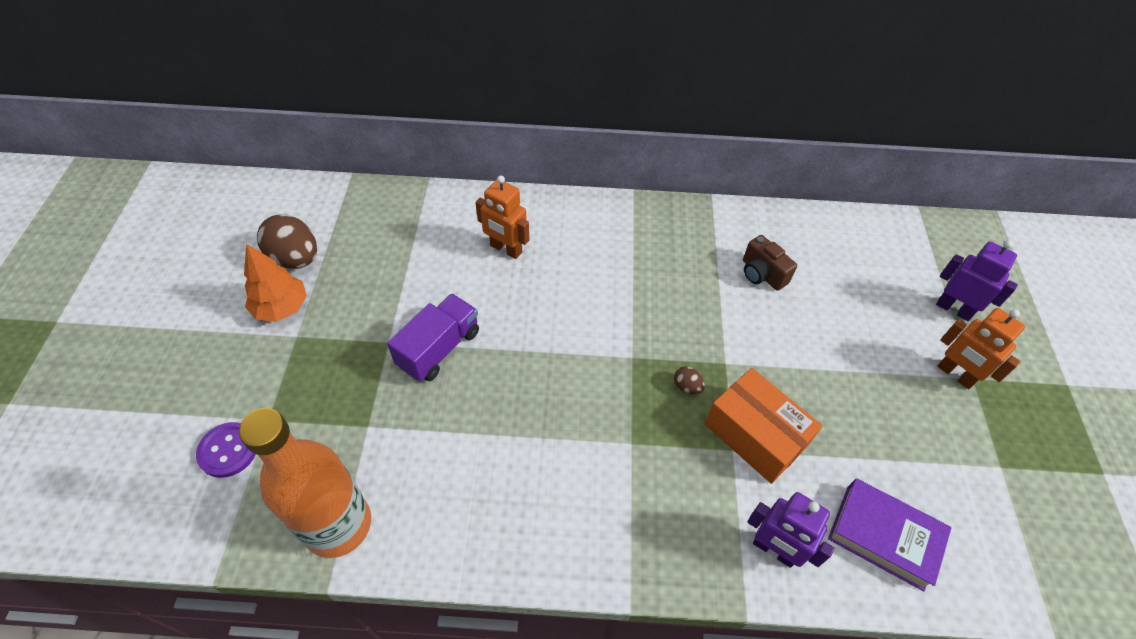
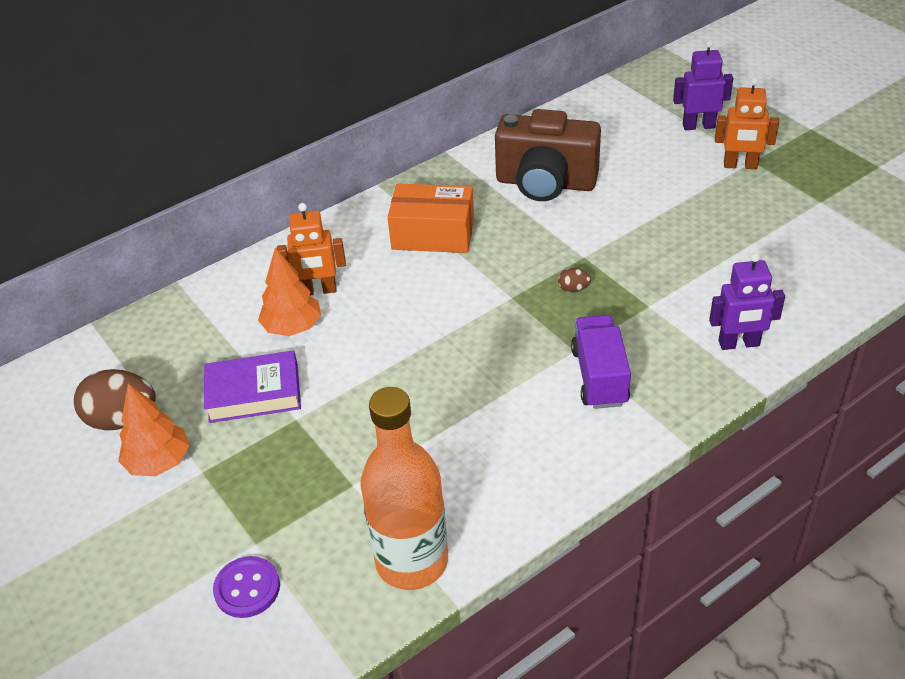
camera: 35 degrees left, 10 degrees down
purple truck [387,294,479,381] -> purple truck moved to [571,315,631,409]
orange box [705,368,823,484] -> orange box moved to [387,183,474,253]
brown camera [743,235,797,291] -> brown camera [495,109,601,201], size x1.99
purple book [828,478,951,591] -> purple book moved to [204,351,301,423]
none -> orange tree [258,248,321,336]

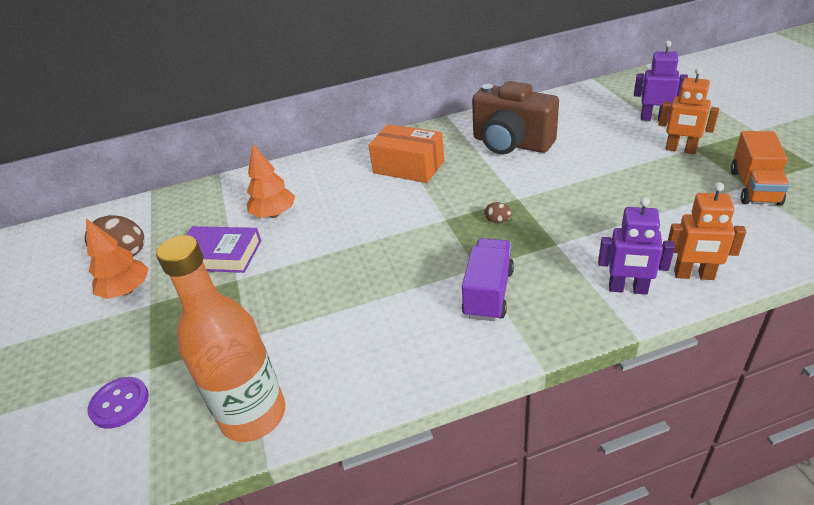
camera: 20 degrees right, 5 degrees down
orange robot [277,203,346,296] -> orange robot moved to [668,183,746,280]
none -> orange truck [731,131,790,206]

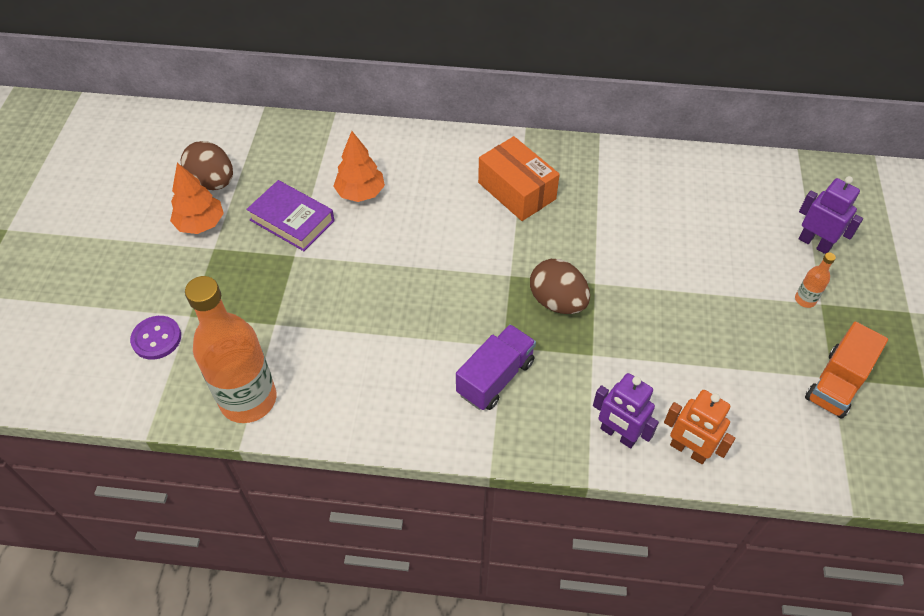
camera: 20 degrees right, 15 degrees up
brown camera [472,81,559,154] -> none
brown egg [485,202,513,223] -> brown egg [530,259,590,314], size x2.25
orange robot [659,67,719,154] -> orange bottle [795,252,836,308]

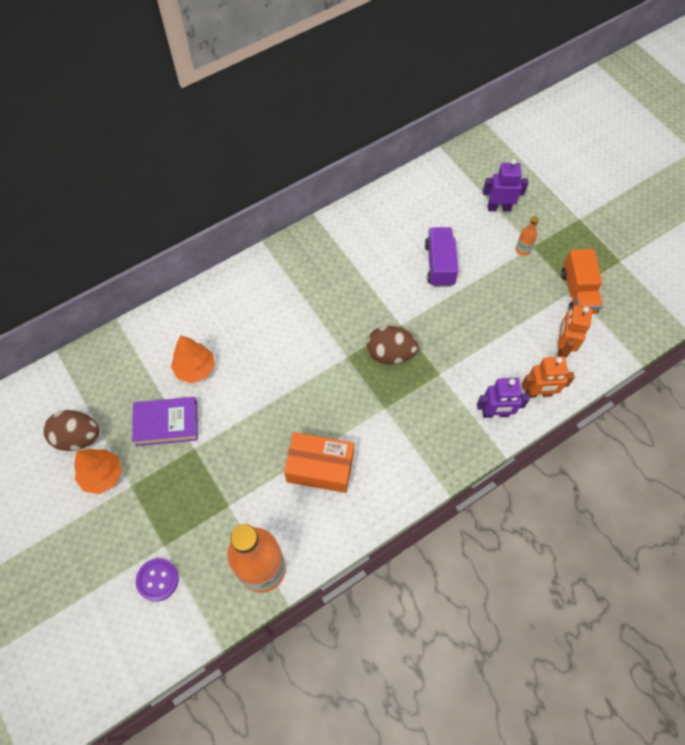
camera: 40 degrees left, 10 degrees up
purple truck [456,324,536,410] -> purple truck moved to [425,227,458,287]
orange box [478,136,560,221] -> orange box moved to [284,432,354,493]
none -> orange robot [557,305,592,358]

